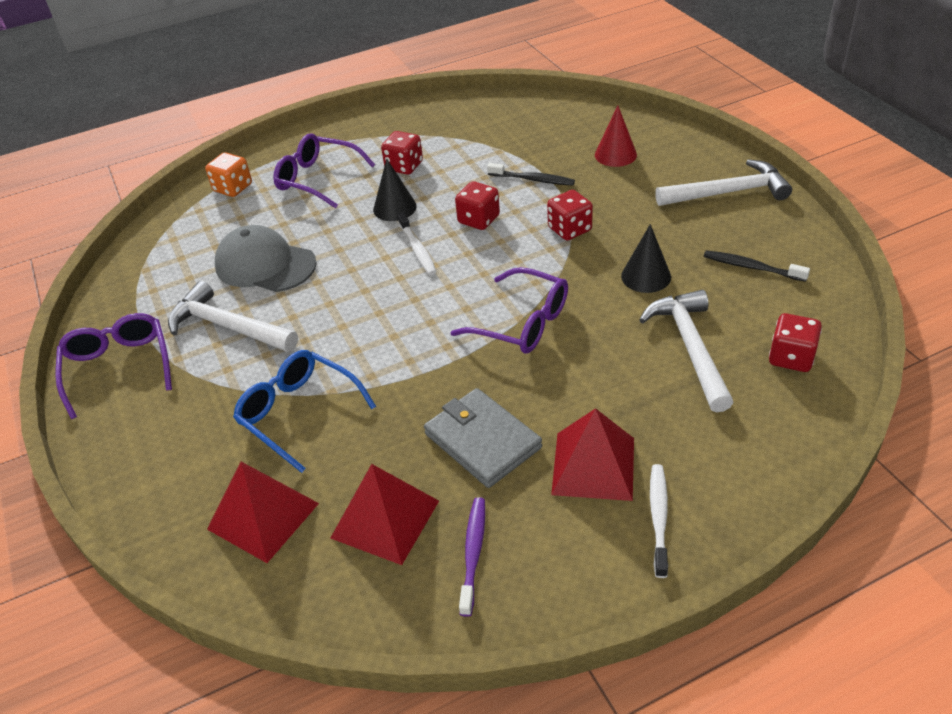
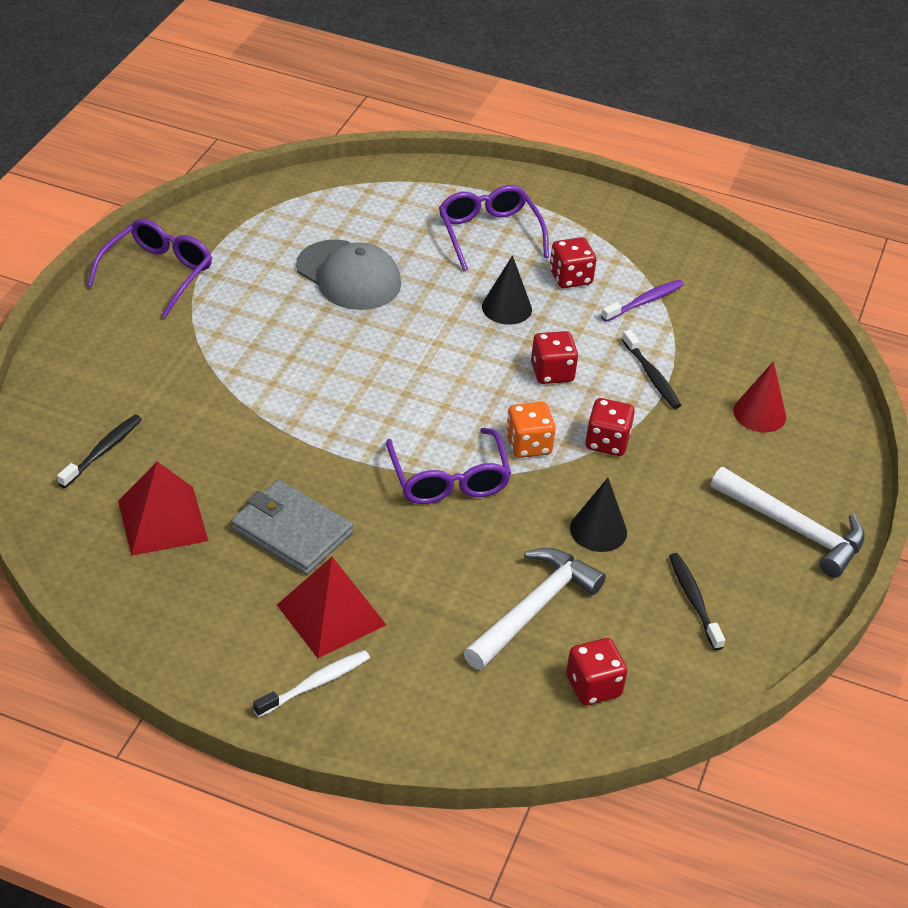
camera: 40 degrees right, 0 degrees up
white hammer [168,281,298,352] -> none
orange dice [205,152,252,197] -> orange dice moved to [506,402,556,458]
red pyramid [207,462,319,563] -> black toothbrush [57,415,142,488]
grey cap [215,225,317,292] -> grey cap turned 150 degrees clockwise [296,240,401,310]
blue glasses [233,350,376,473] -> none
white toothbrush [397,212,437,275] -> none
grey wallet [424,388,542,488] -> grey wallet turned 60 degrees counterclockwise [231,480,353,575]
purple toothbrush [459,497,485,617] -> purple toothbrush moved to [601,279,684,322]

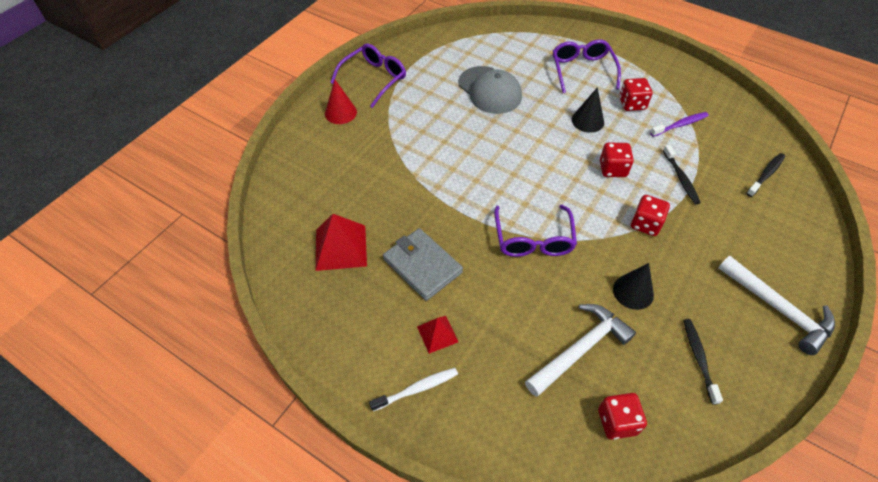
camera: 15 degrees right, 10 degrees up
black toothbrush [57,415,142,488] -> black toothbrush moved to [746,153,785,197]
red pyramid [277,557,386,658] -> red pyramid [417,316,458,354], size x0.58
orange dice [506,402,556,458] -> none
red cone [733,361,786,432] -> red cone moved to [325,79,357,124]

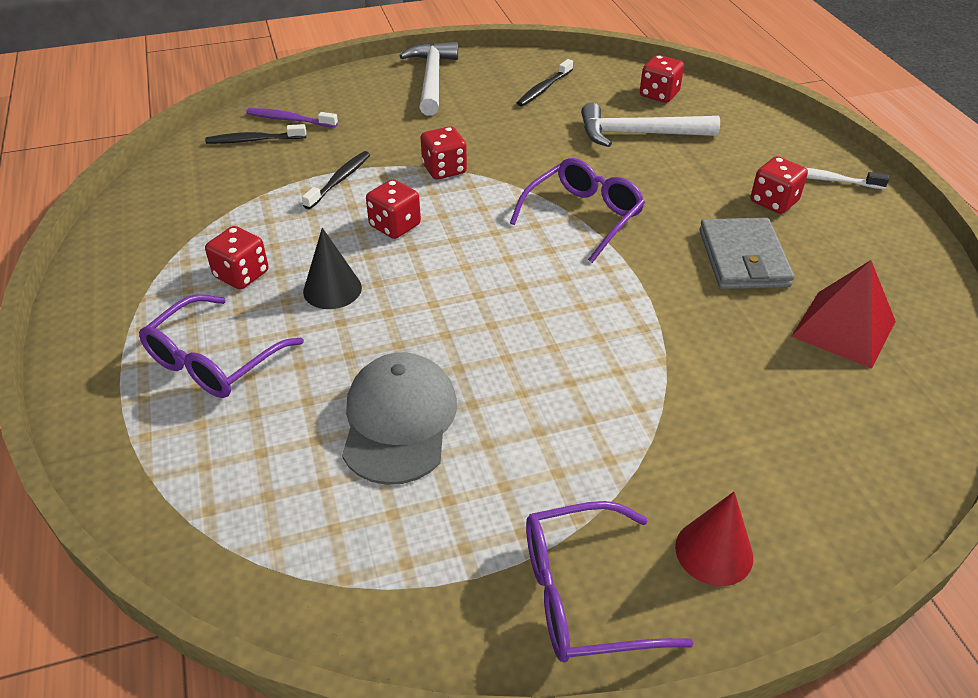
camera: 140 degrees left, 10 degrees down
red pyramid [417,316,458,354] -> red dice [751,156,808,214]
black cone [613,263,654,310] -> none
purple toothbrush [650,112,709,137] -> purple toothbrush moved to [246,108,338,128]

